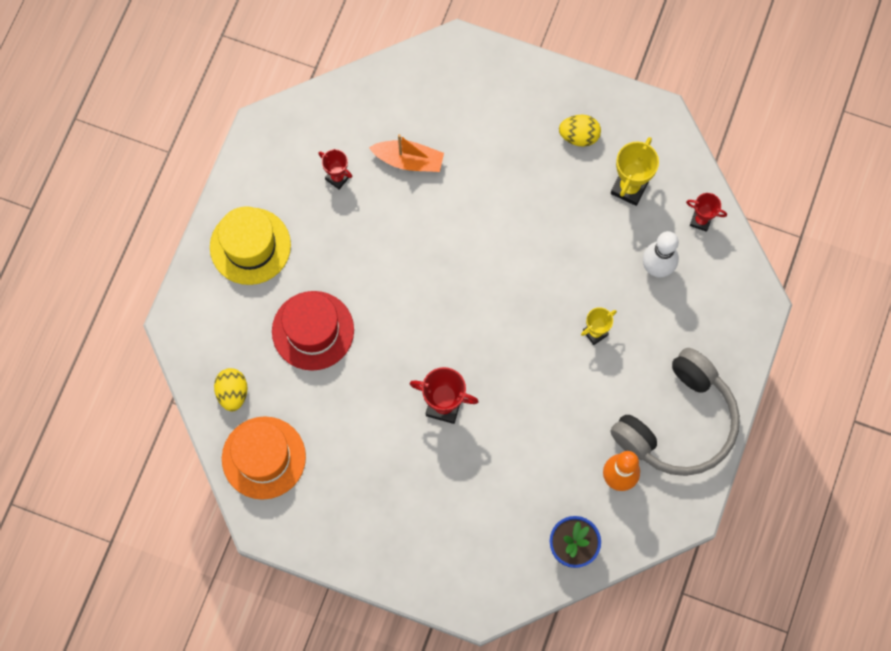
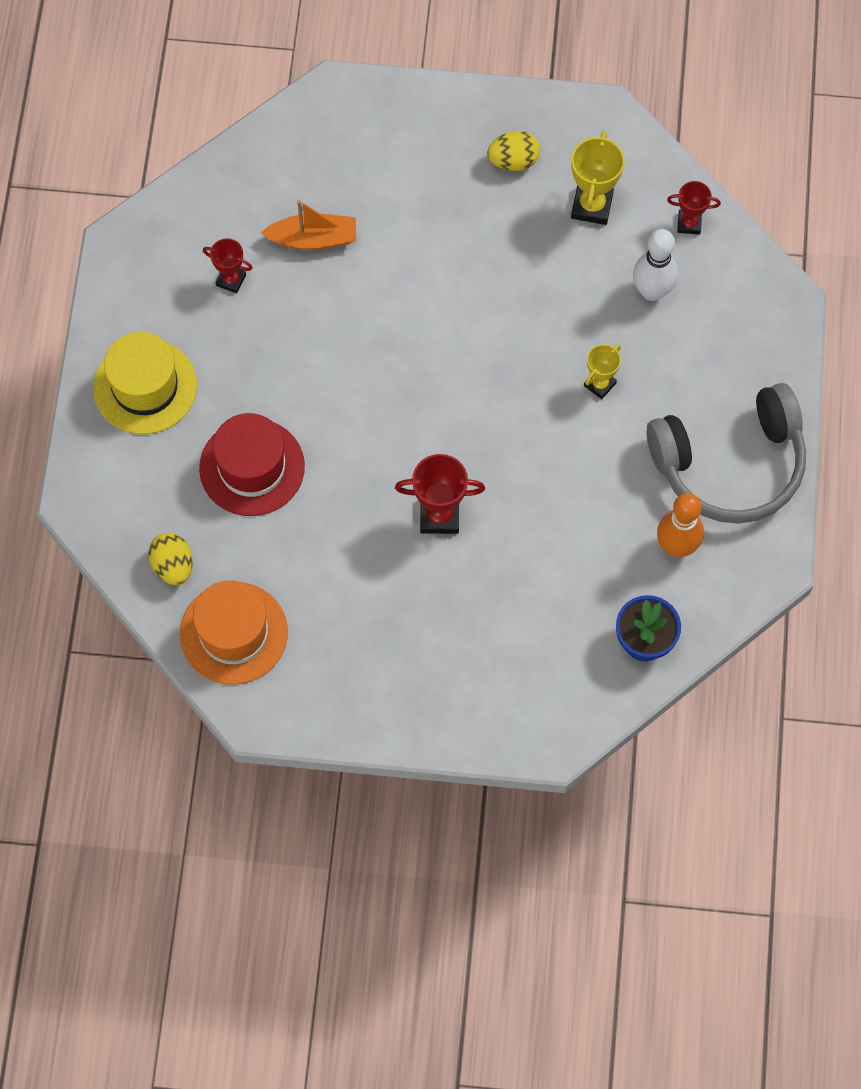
camera: 15 degrees left, 5 degrees down
grey headphones [610,348,740,476] -> grey headphones turned 45 degrees clockwise [646,383,806,524]

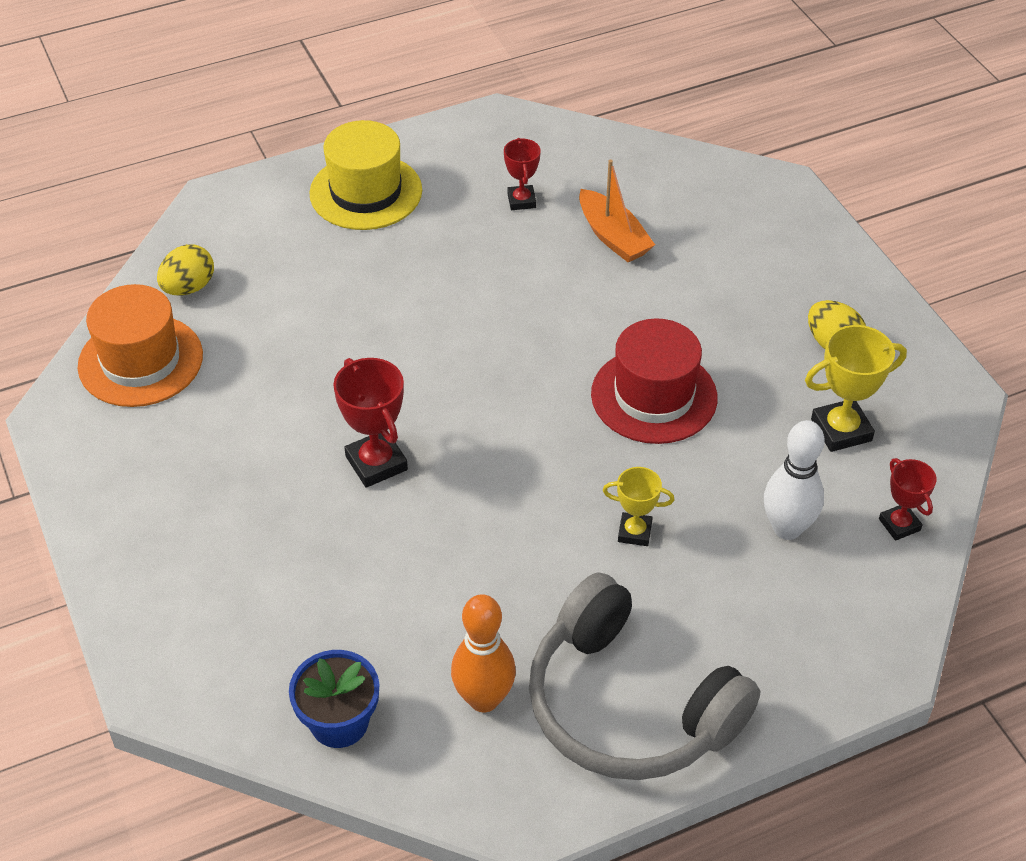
camera: 60 degrees right, 20 degrees down
red hat [199,413,305,516] -> red hat moved to [591,318,717,444]

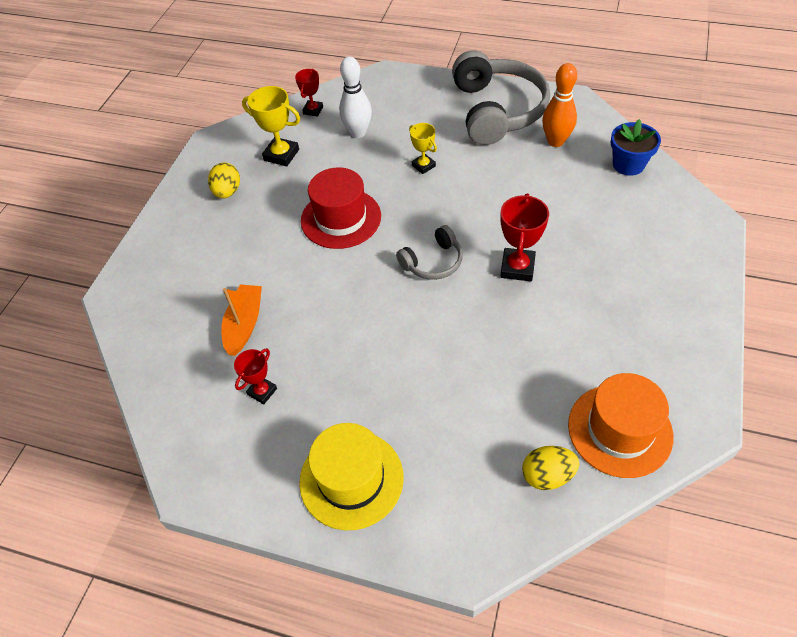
camera: 135 degrees left, 5 degrees up
none -> grey headphones [396,225,463,280]

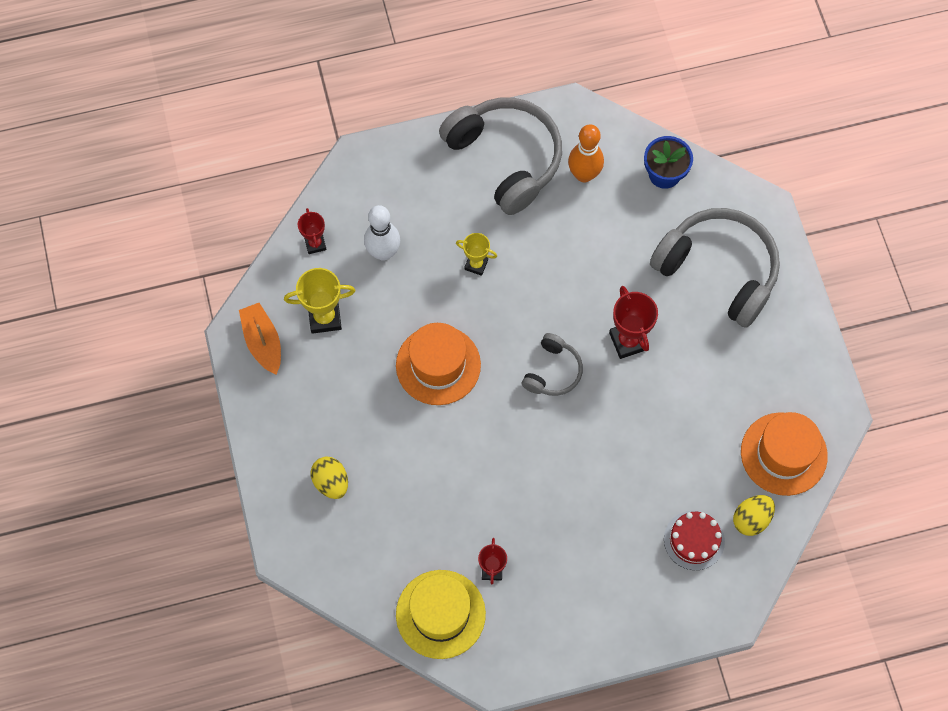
camera: 35 degrees left, 15 degrees up
yellow egg [208,162,240,198] -> yellow egg moved to [311,456,348,499]
orange boat [221,284,262,356] -> orange boat moved to [239,303,281,374]
yellow hat [299,423,404,530] -> yellow hat moved to [396,570,486,659]
red hat [301,167,381,249] -> orange hat [396,323,481,405]
none -> grey headphones [650,208,780,328]
none -> red cake [664,511,725,570]

